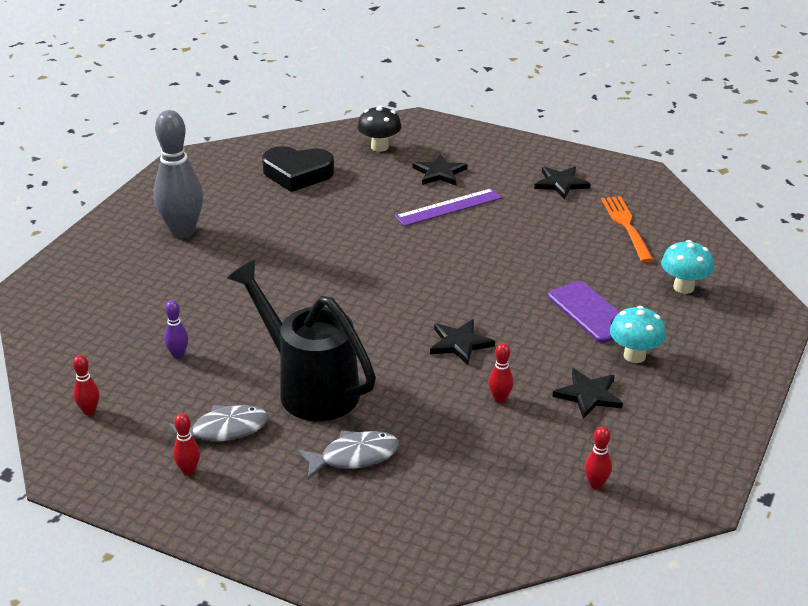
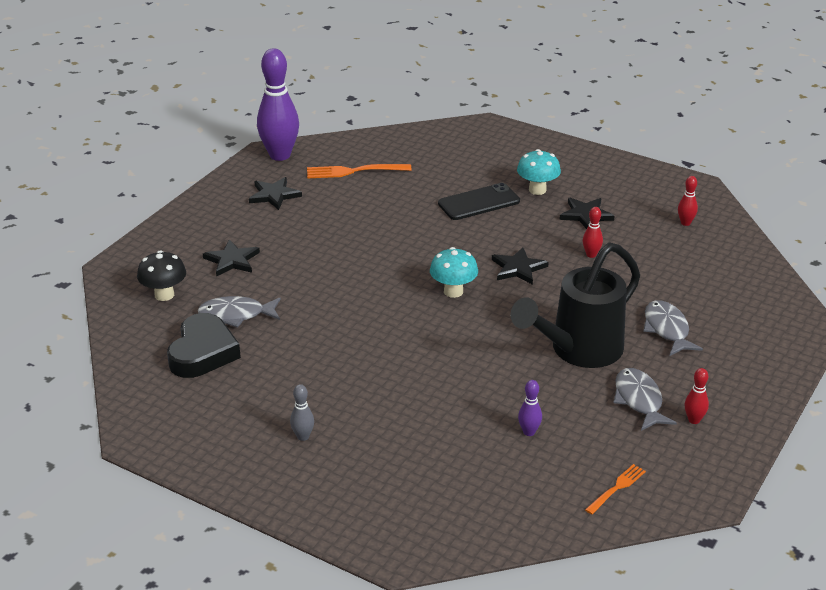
camera: 85 degrees left, 0 degrees up
red bowling pin [73,355,99,415] -> orange fork [585,464,646,515]
grey bowling pin [153,110,203,238] -> grey bowling pin [290,384,314,441], size x0.43
purple ruler [395,188,502,226] -> none
purple phone [548,281,620,343] -> black phone [438,183,520,220]
turquoise mushroom [661,240,714,294] -> turquoise mushroom moved to [430,247,478,298]
none -> grey fish [198,296,281,328]
none -> purple bowling pin [257,48,299,161]

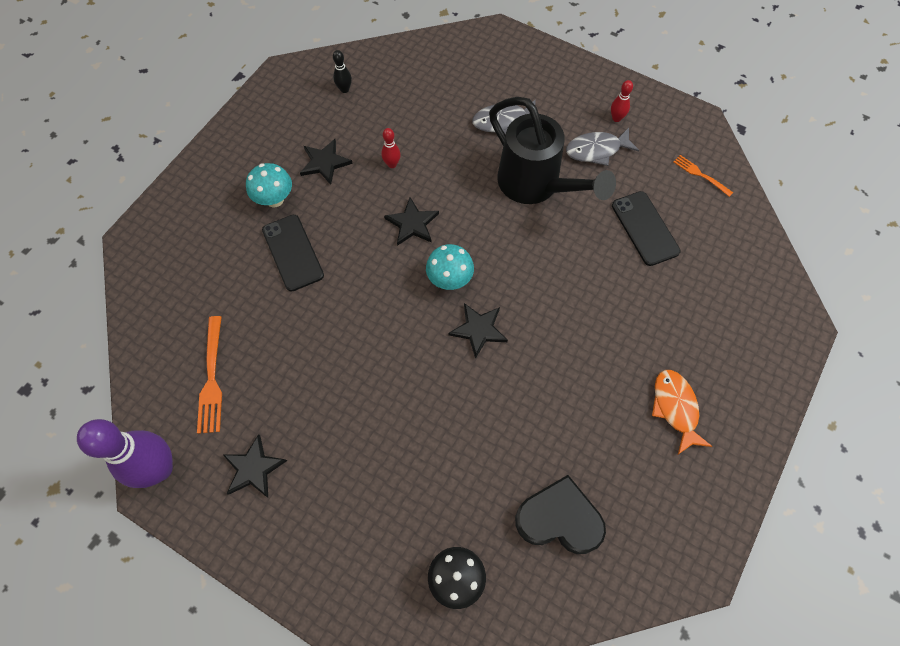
camera: 90 degrees left, 30 degrees up
grey fish [198,296,281,328] -> none
black star [203,239,260,276] -> black star moved to [449,303,508,359]
grey bowling pin [290,384,314,441] -> orange fish [652,370,713,454]
purple bowling pin [518,380,542,436] -> black phone [612,191,681,266]
red bowling pin [678,176,698,226] -> black bowling pin [333,50,352,93]

